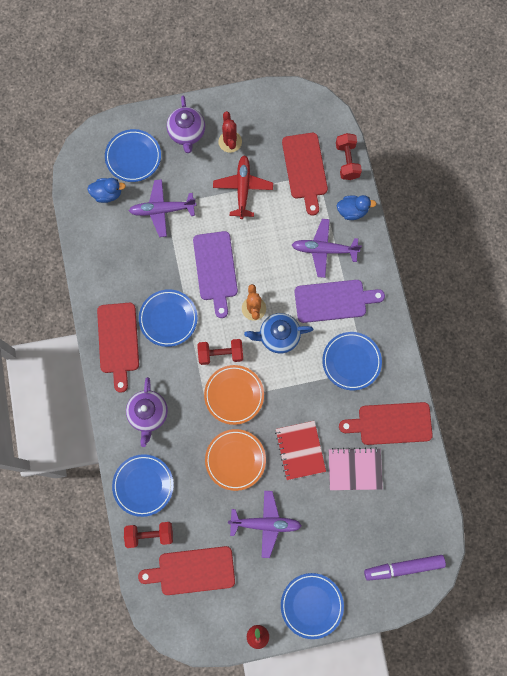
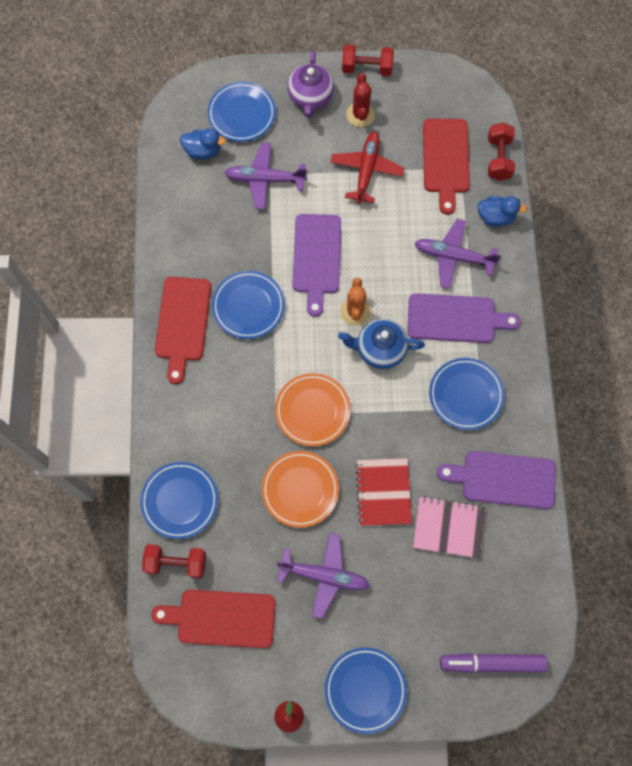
camera: 10 degrees right, 5 degrees down
purple teapot [126,377,168,447] -> none
red dumbbell [197,339,243,365] -> red dumbbell moved to [342,44,394,76]
red cutting board [339,402,433,445] -> purple cutting board [437,451,556,509]

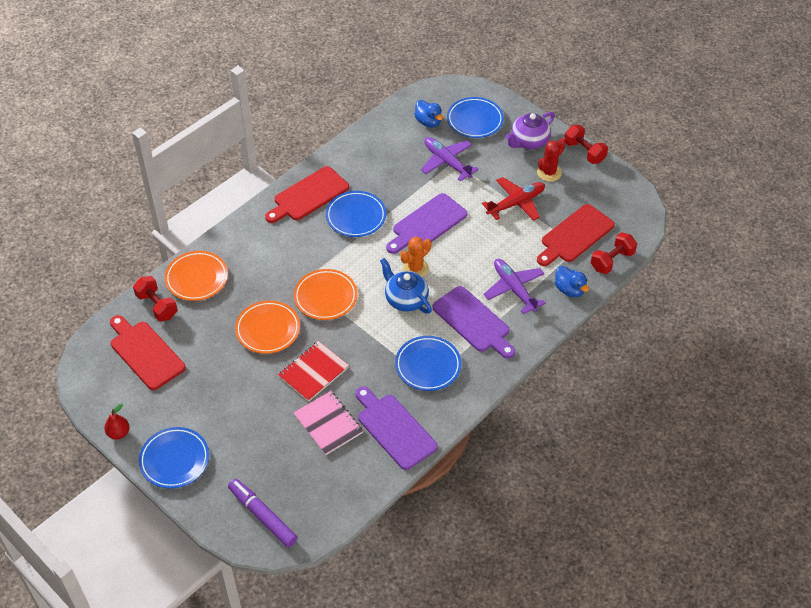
camera: 45 degrees right, 20 degrees down
blue plate [140,462,218,539] -> orange plate [165,251,228,301]
purple plane [276,533,369,619] -> none

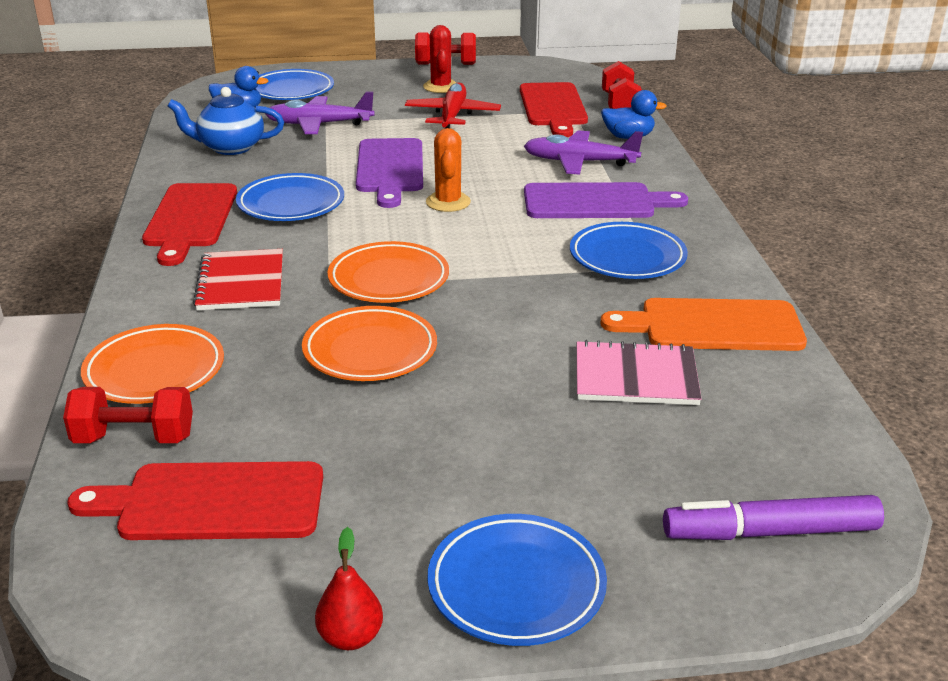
camera: 50 degrees left, 20 degrees down
red notebook [278,341,349,402] -> red notebook moved to [193,249,283,310]
purple cutting board [356,387,438,470] -> orange cutting board [600,298,807,351]
blue teapot [380,258,432,314] -> blue teapot moved to [168,87,284,155]
purple teapot [506,112,555,149] -> none

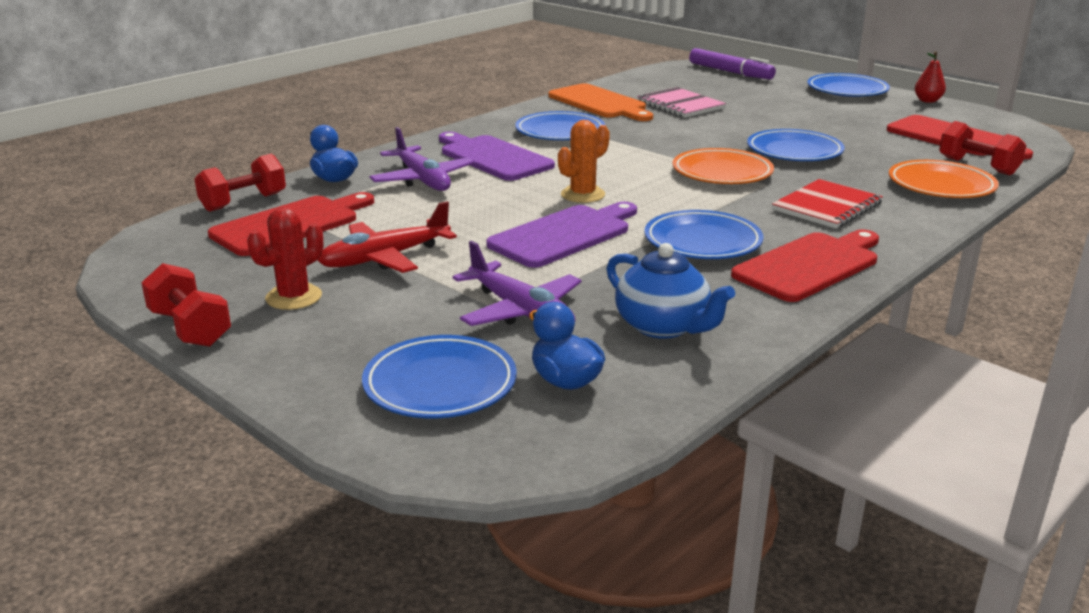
camera: 130 degrees left, 5 degrees down
orange plate [302,306,437,381] -> blue plate [747,129,845,161]

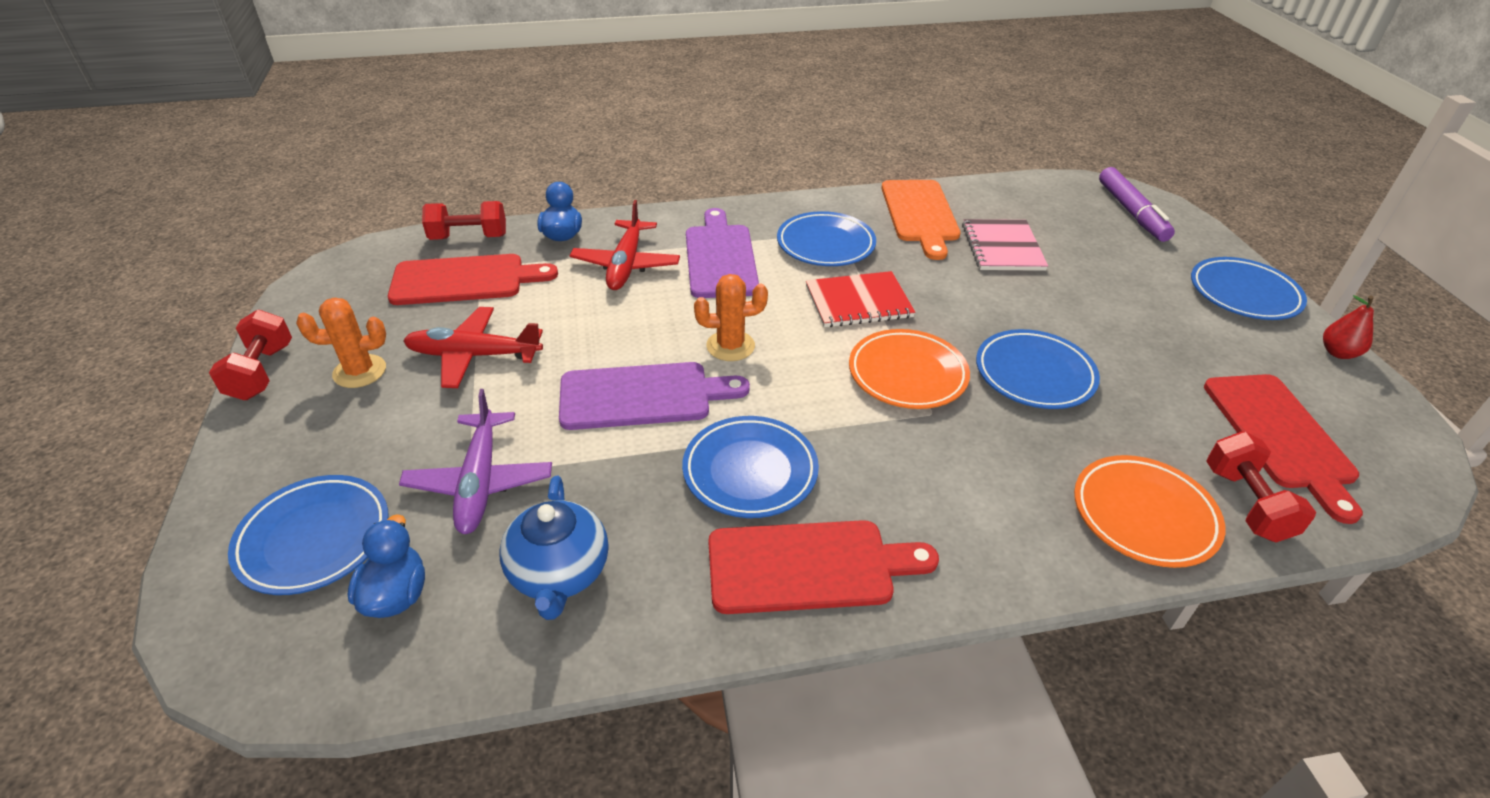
camera: 35 degrees right, 15 degrees up
red cactus [247,207,323,310] -> orange cactus [296,298,386,388]
purple plane [369,127,474,191] -> red plane [570,200,680,290]
red notebook [772,179,883,229] -> red notebook moved to [806,271,915,327]

